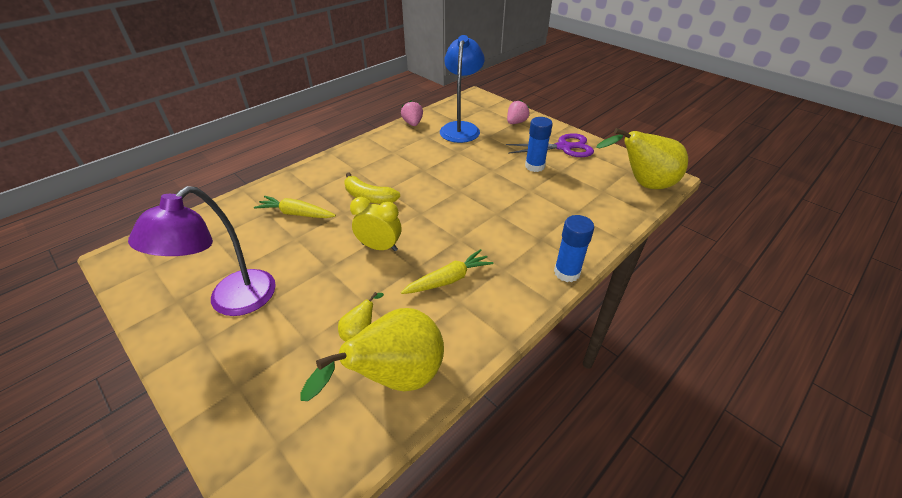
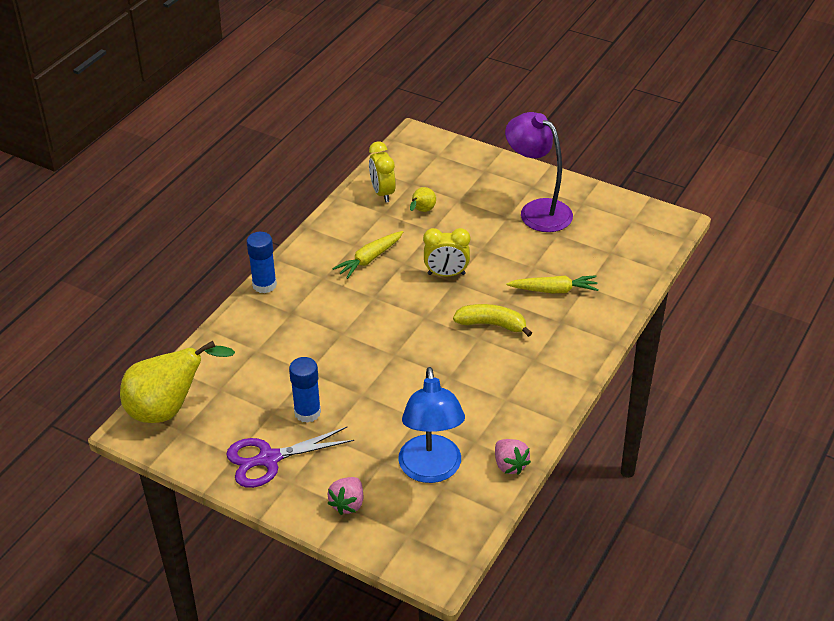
camera: 165 degrees right, 0 degrees up
purple lamp [128,186,276,316] -> purple lamp turned 60 degrees counterclockwise [505,112,573,232]
yellow pear [301,308,444,401] -> yellow clock [369,141,396,203]

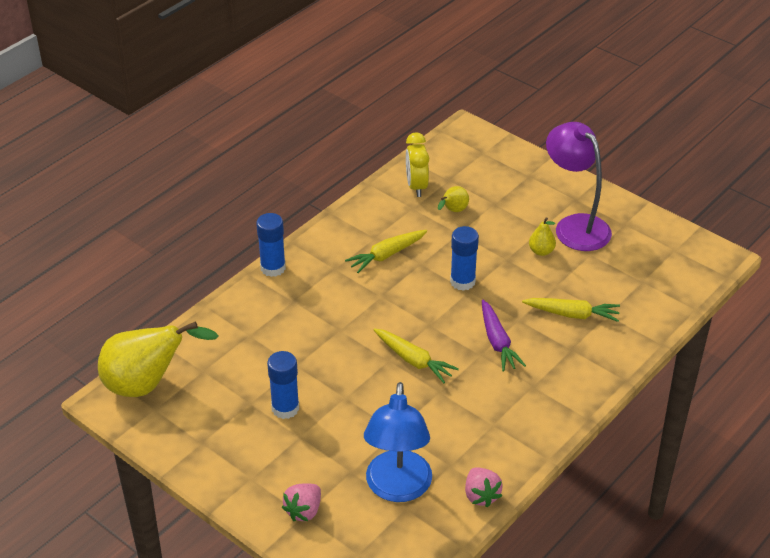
camera: 10 degrees right, 0 degrees up
purple scissors [226,427,354,488] -> none
yellow clock [423,228,470,277] -> blue glue stick [450,226,479,291]
yellow banana [453,304,532,337] -> purple carrot [482,300,526,371]
none -> yellow carrot [373,328,459,383]
none -> yellow pear [529,217,556,256]

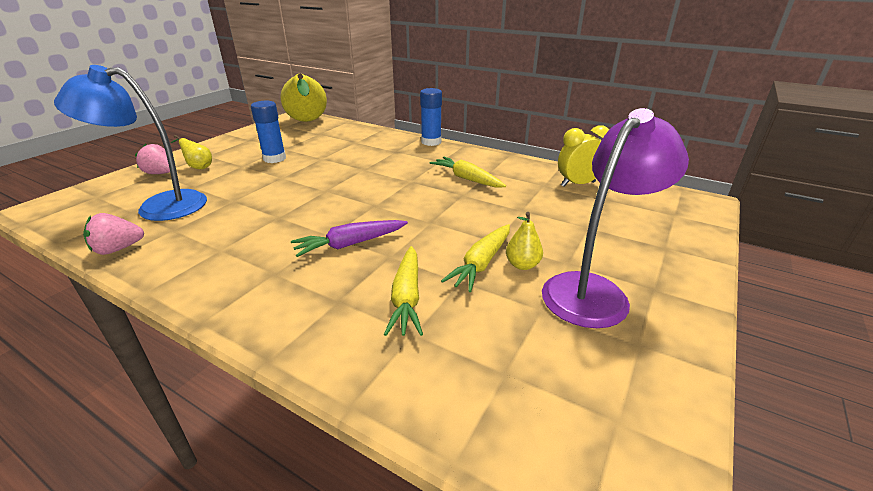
camera: 80 degrees right, 10 degrees down
yellow carrot [373,328,459,383] -> yellow carrot moved to [441,224,510,292]
yellow pear [438,186,469,212] -> yellow pear moved to [171,135,212,169]
blue glue stick [450,226,479,291] -> none

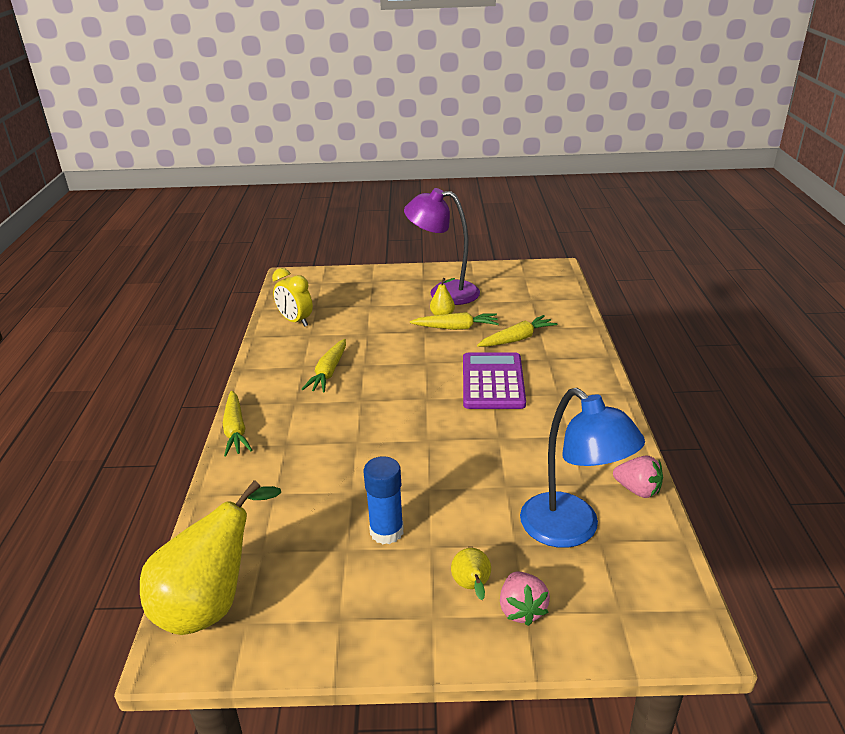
camera: 120 degrees left, 0 degrees up
purple carrot [291,220,408,257] -> purple calculator [463,352,526,409]
blue glue stick [420,88,442,146] -> yellow carrot [223,391,252,457]

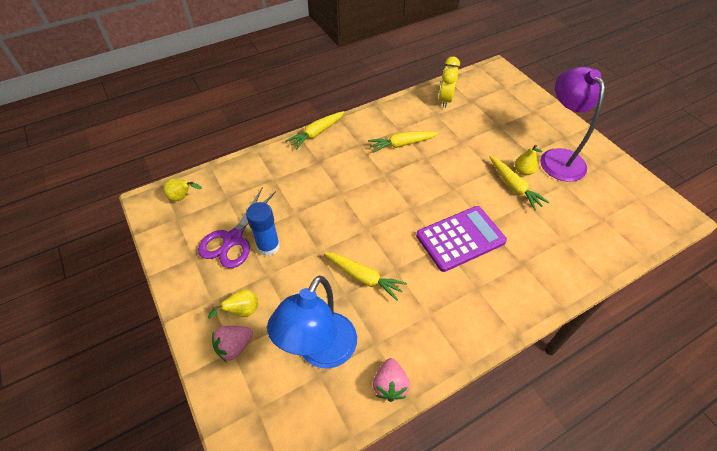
camera: 60 degrees right, 20 degrees up
yellow pear [140,480,281,635] -> yellow pear [163,178,202,201], size x0.44
yellow carrot [477,315,558,347] -> yellow carrot moved to [324,252,407,301]
none -> purple scissors [198,187,276,268]

